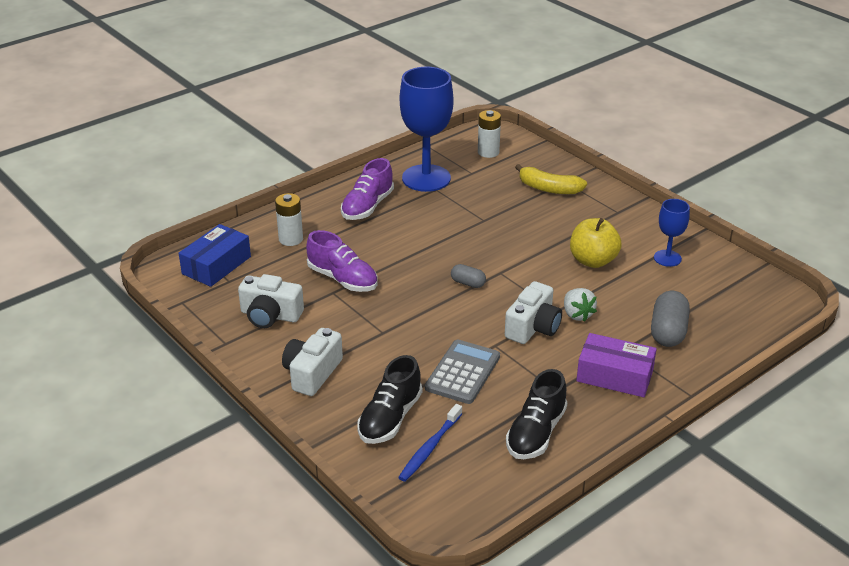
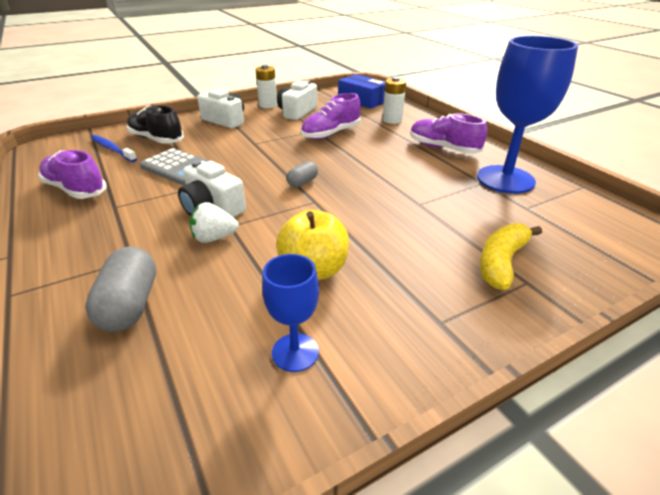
camera: 100 degrees right, 0 degrees up
white battery [478,110,501,158] -> white battery moved to [255,64,277,108]
black shoe [506,369,567,459] -> purple shoe [38,150,107,199]
purple box [576,333,657,397] -> none
grey capsule [651,291,690,347] -> grey capsule turned 60 degrees clockwise [85,247,156,332]

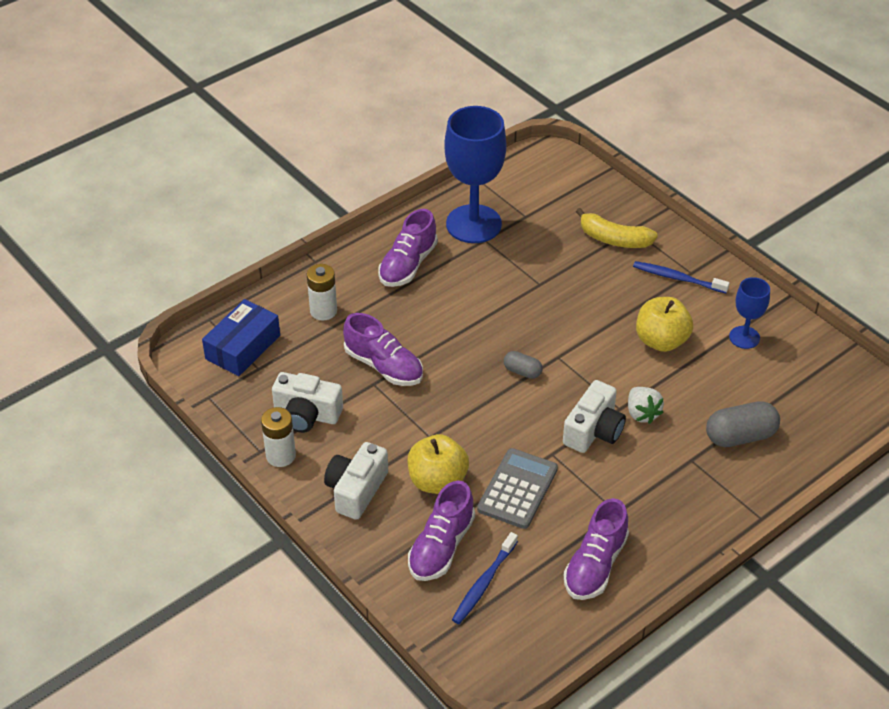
camera: 100 degrees left, 10 degrees up
black shoe [126,105,184,144] -> purple shoe [408,481,475,581]
none -> yellow apple [408,434,469,494]
none -> blue toothbrush [633,261,730,293]

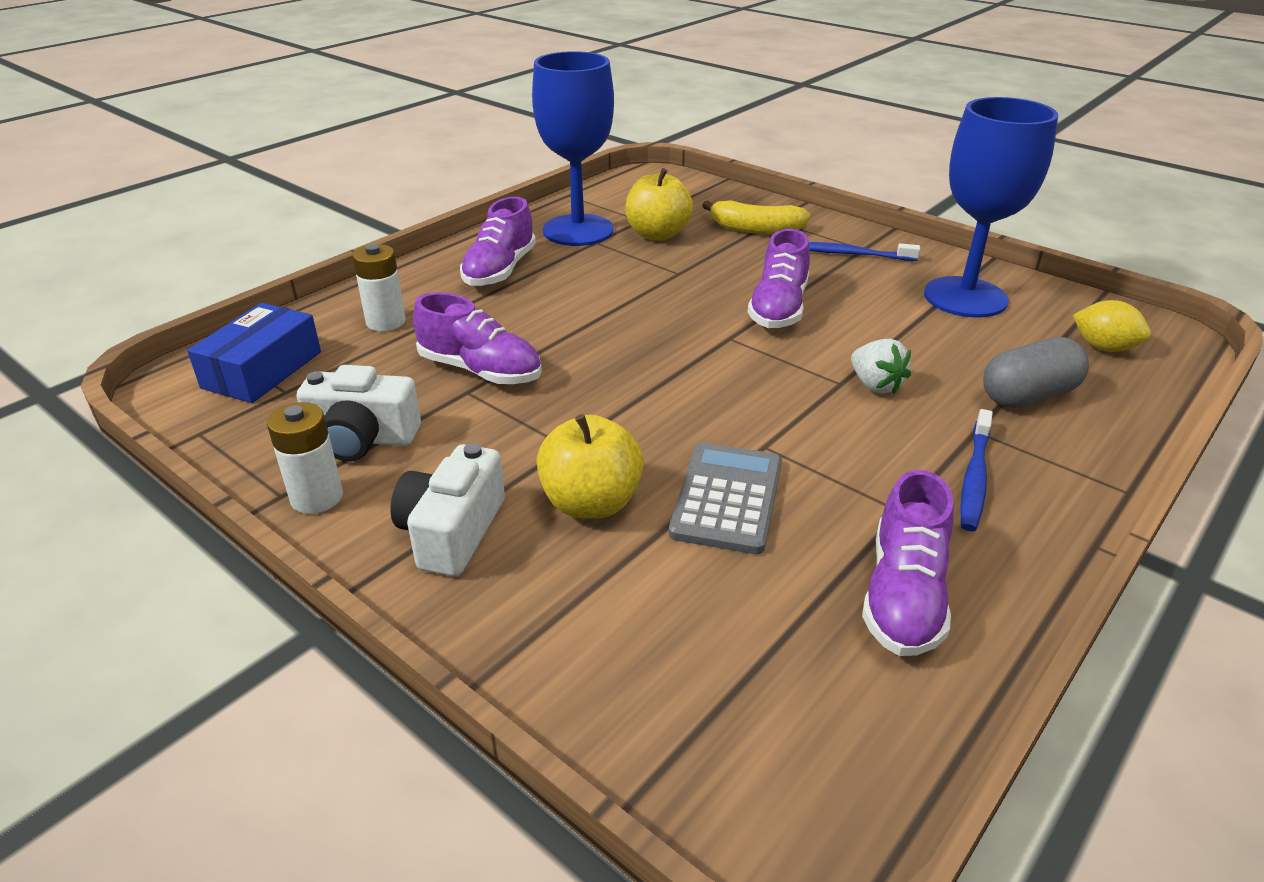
camera: 10 degrees left, 10 degrees down
purple shoe [408,481,475,581] -> purple shoe moved to [748,229,810,328]
blue toothbrush [452,532,518,624] -> blue toothbrush moved to [960,409,993,531]
grey capsule [504,351,543,379] -> none
white camera [563,380,626,453] -> none
yellow apple [636,297,693,352] -> yellow apple moved to [625,168,693,241]
blue goblet [729,277,770,349] -> blue goblet [924,97,1058,318], size x1.96
none -> yellow lemon [1072,300,1151,352]

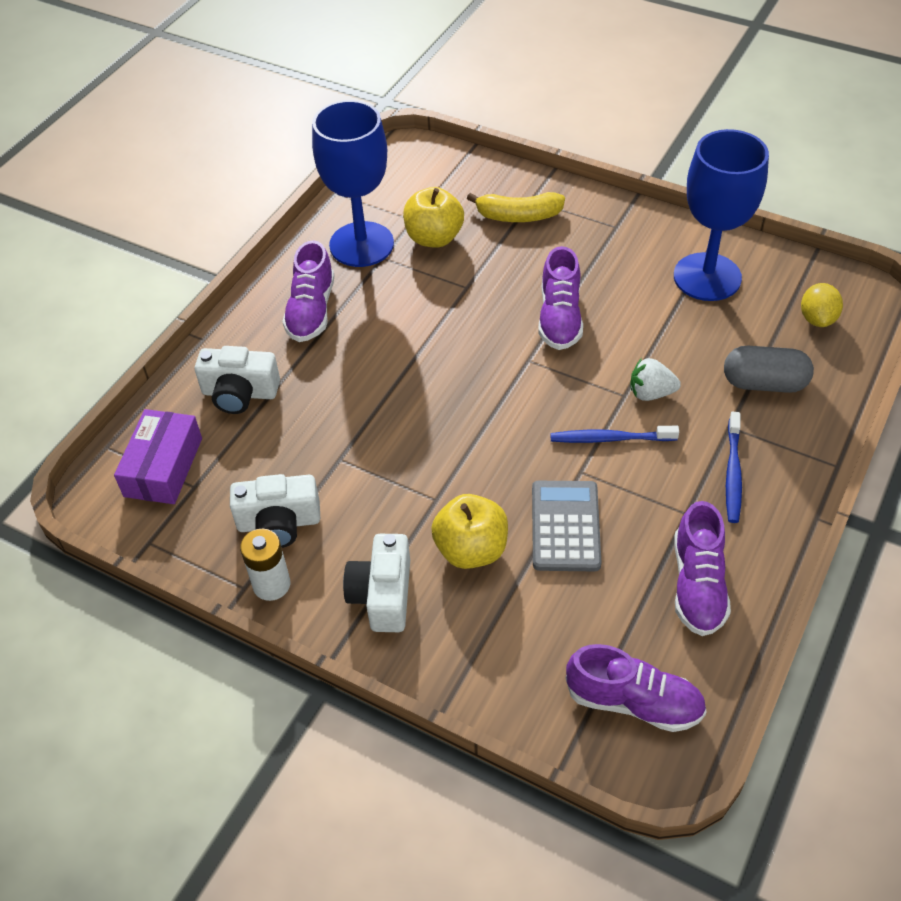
camera: 10 degrees left, 15 degrees up
blue box [187,303,321,403] -> purple box [114,409,202,504]
white battery [352,244,406,331] -> white camera [195,346,280,414]
purple shoe [413,292,542,384] -> purple shoe moved to [566,644,707,732]
blue toothbrush [809,242,920,261] -> blue toothbrush moved to [550,426,679,443]
white strawberry [851,339,911,394] -> white strawberry turned 135 degrees clockwise [630,358,681,401]
grey capsule [983,337,1089,408] -> grey capsule turned 45 degrees clockwise [724,346,814,393]
yellow lemon [1072,300,1151,352] -> yellow lemon turned 75 degrees clockwise [801,283,843,327]

